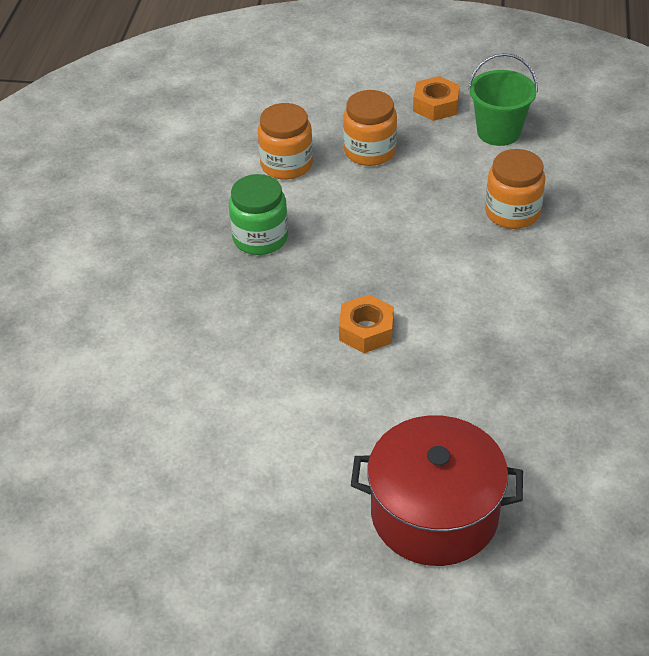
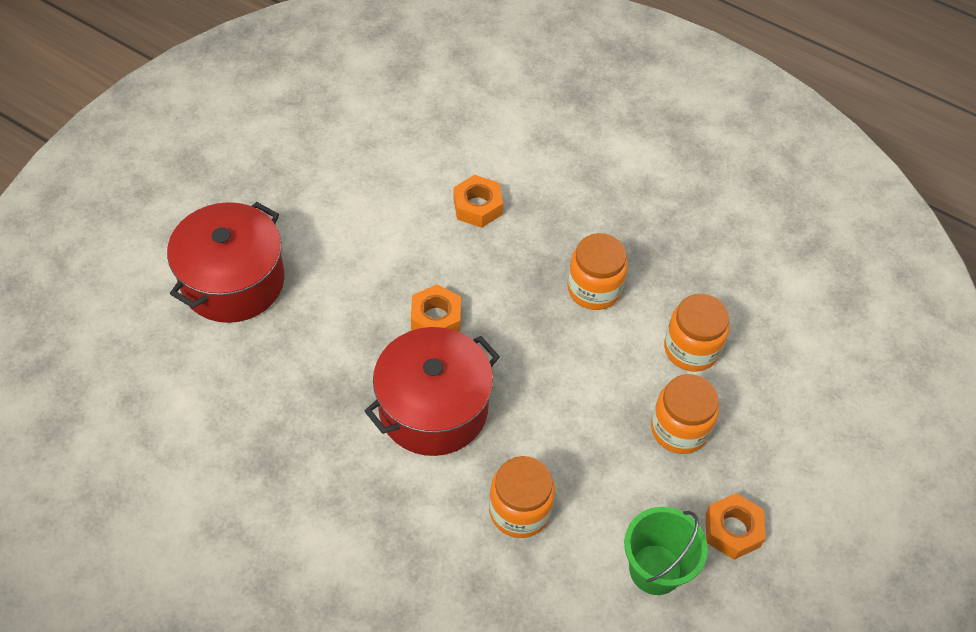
camera: 110 degrees right, 10 degrees up
green jar [229,174,288,255] -> orange jar [567,233,628,310]
none -> red pot [365,327,500,456]
none -> orange nut [453,175,503,228]

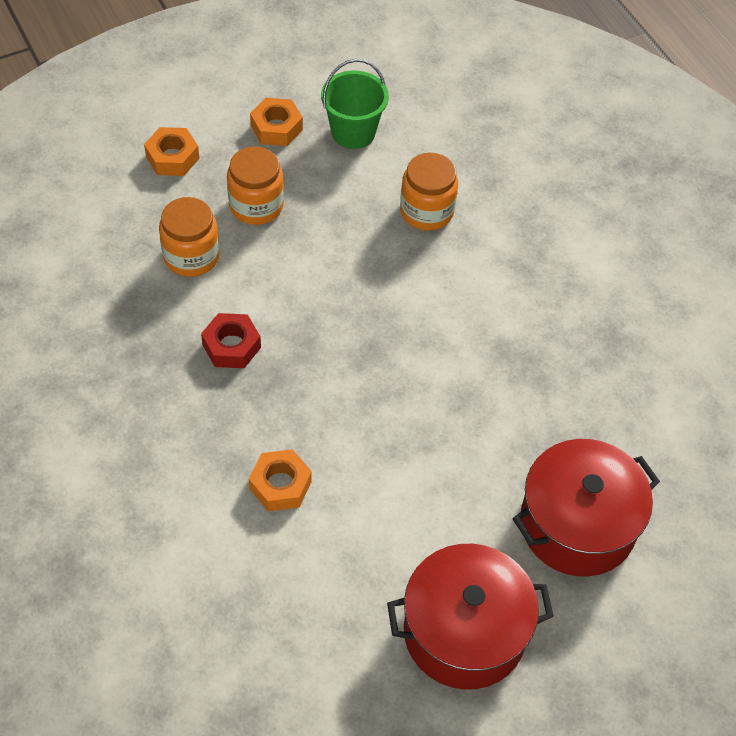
camera: 150 degrees left, 0 degrees up
red pot [365,327,500,456] -> red pot moved to [387,544,554,690]
orange nut [411,284,461,332] -> orange nut moved to [144,127,199,176]
orange jar [567,233,628,310] -> red nut [201,313,261,368]

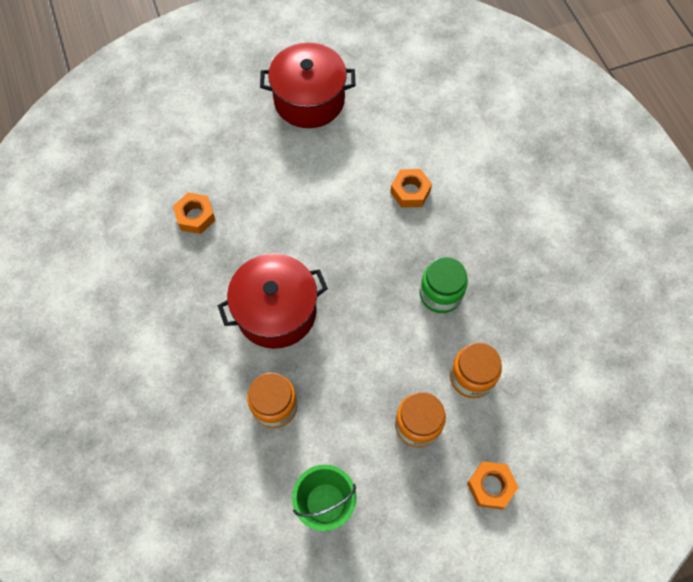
camera: 170 degrees left, 10 degrees up
red nut [201,313,261,368] -> green jar [420,257,468,313]
orange nut [250,98,303,146] -> orange nut moved to [173,193,215,234]
red pot [513,439,660,576] -> red pot moved to [218,253,328,349]

